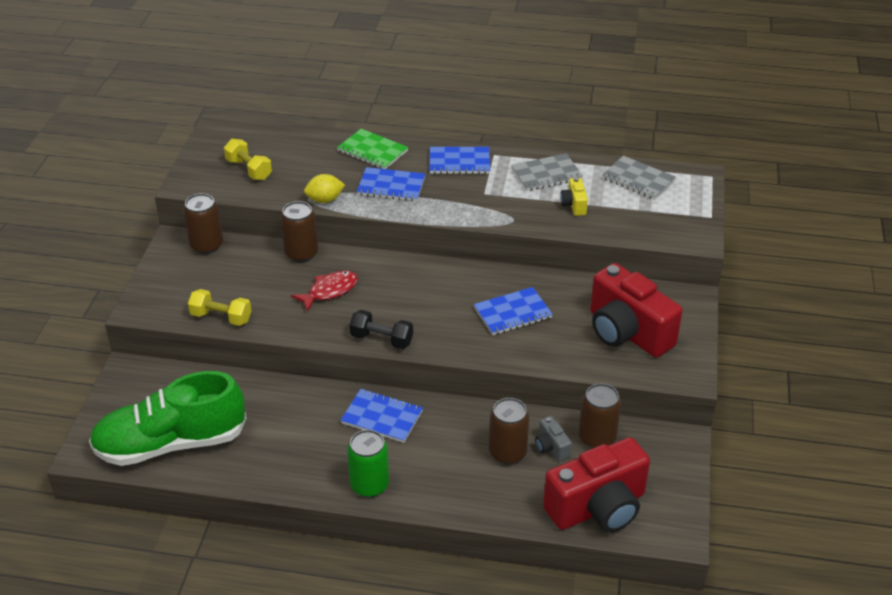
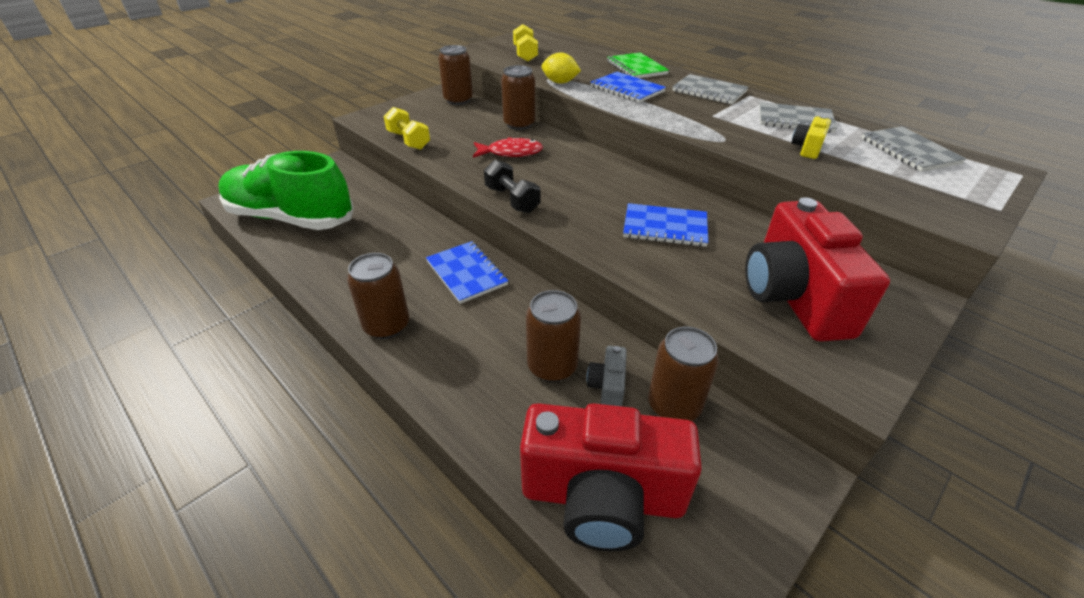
camera: 35 degrees right, 0 degrees up
green can [347,430,389,497] -> brown can [347,253,409,339]
blue notebook [430,147,490,174] -> grey notebook [672,74,748,104]

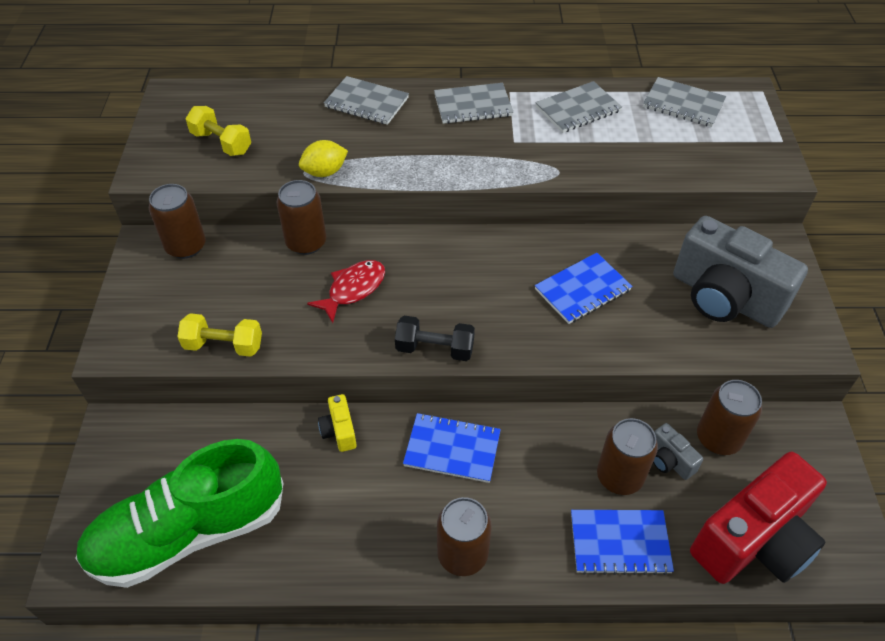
camera: 45 degrees left, 10 degrees up
blue notebook [591,72,666,103] -> blue notebook moved to [571,510,674,575]
green notebook [607,52,669,78] -> grey notebook [324,76,409,125]
red camera [745,197,890,342] -> grey camera [673,216,808,328]
yellow camera [791,116,831,159] -> yellow camera moved to [318,394,357,452]

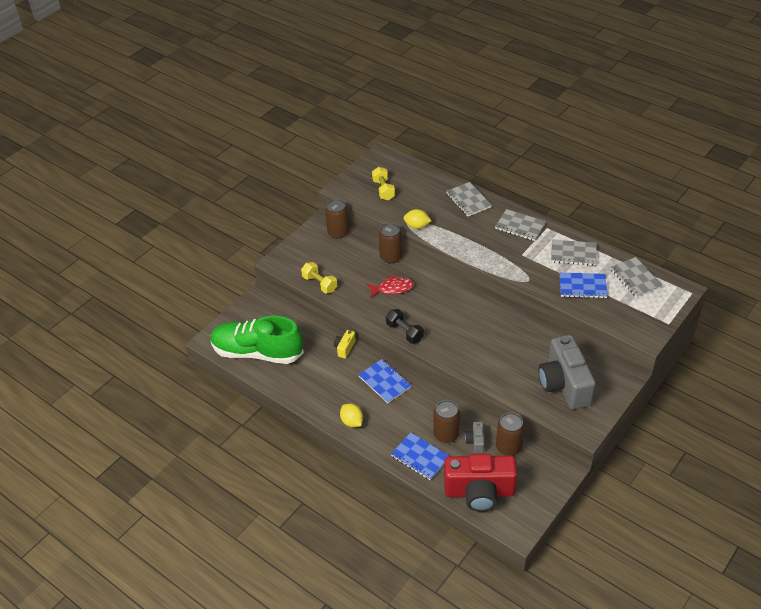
camera: 40 degrees right, 5 degrees down
brown can [437,497,492,576] -> yellow lemon [340,404,363,428]
blue notebook [535,253,632,324] -> blue notebook moved to [559,273,608,298]

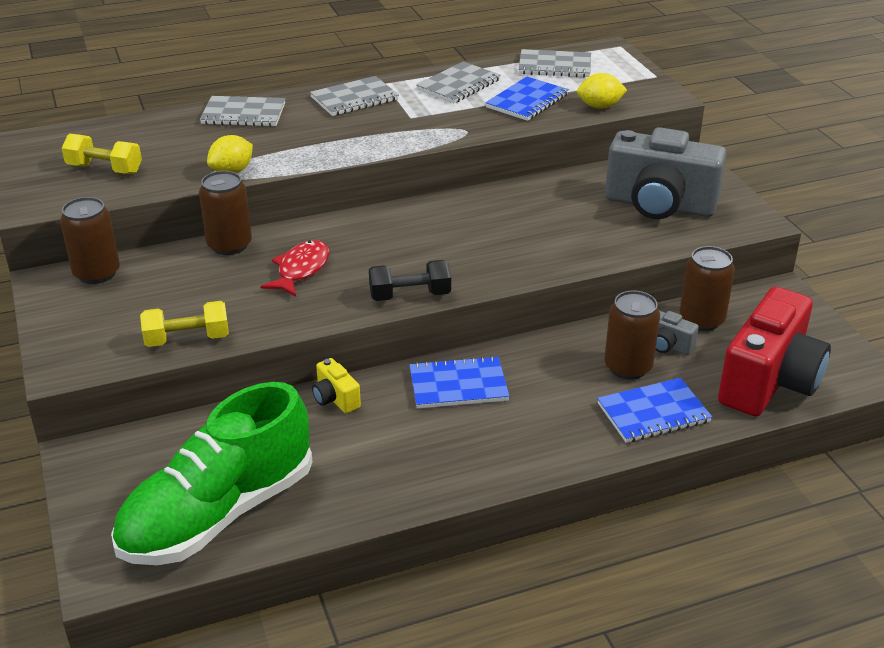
camera: 60 degrees left, 10 degrees down
yellow lemon [340,404,363,428] -> yellow lemon moved to [577,73,627,109]

